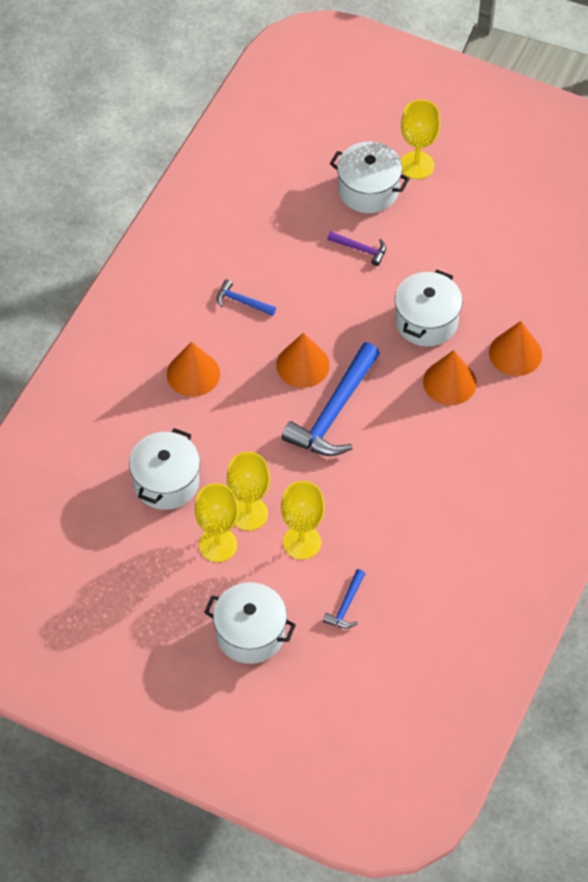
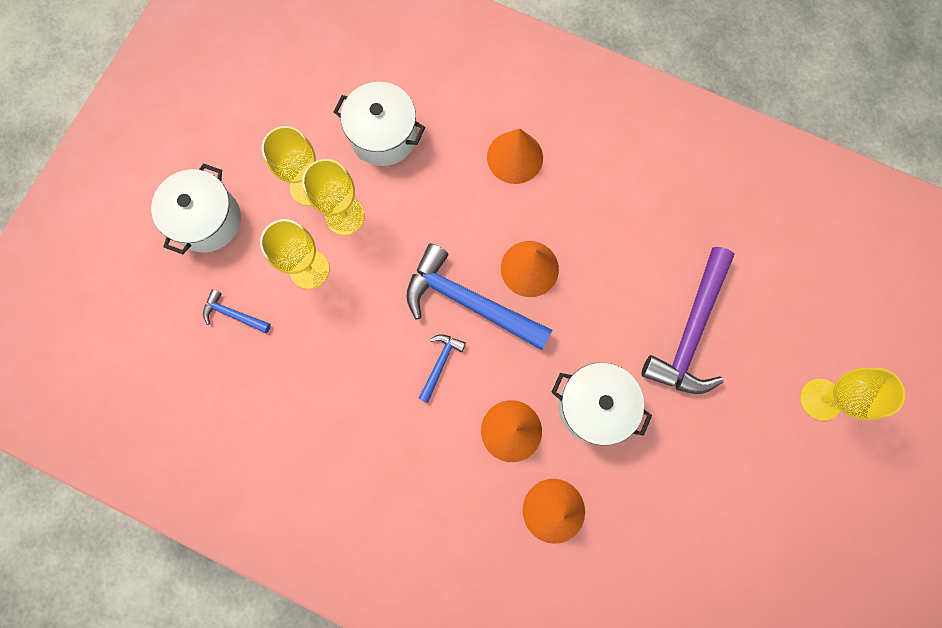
camera: 90 degrees right, 20 degrees up
blue hammer [217,279,276,316] -> blue hammer moved to [418,334,466,403]
purple hammer [327,231,386,266] -> purple hammer [641,247,734,394], size x2.17
white pot [330,142,409,213] -> none

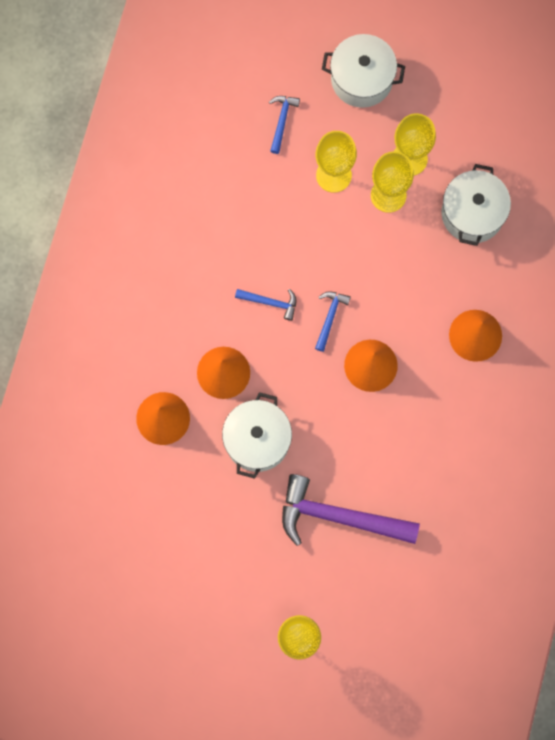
camera: 80 degrees right, 0 degrees up
blue hammer [406,243,552,350] -> blue hammer [315,291,351,352], size x0.46

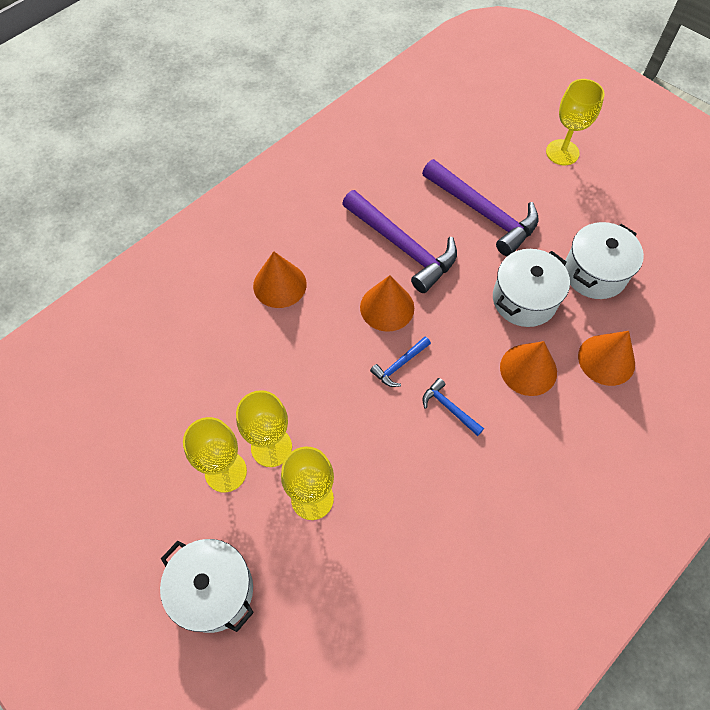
camera: 150 degrees left, 15 degrees down
blue hammer [269,96,300,154] -> none
white pot [441,164,511,246] -> white pot moved to [565,222,644,299]
none -> purple hammer [342,190,457,293]

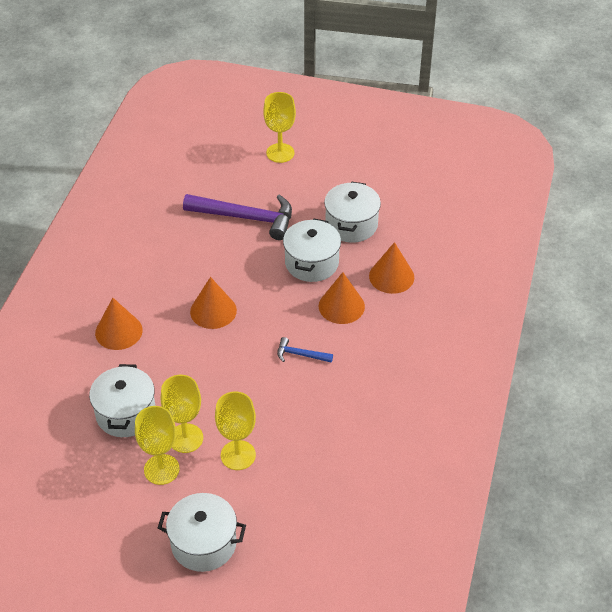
camera: 30 degrees left, 15 degrees down
purple hammer [342,190,457,293] -> none
blue hammer [370,337,431,387] -> none
none -> white pot [89,364,156,437]

